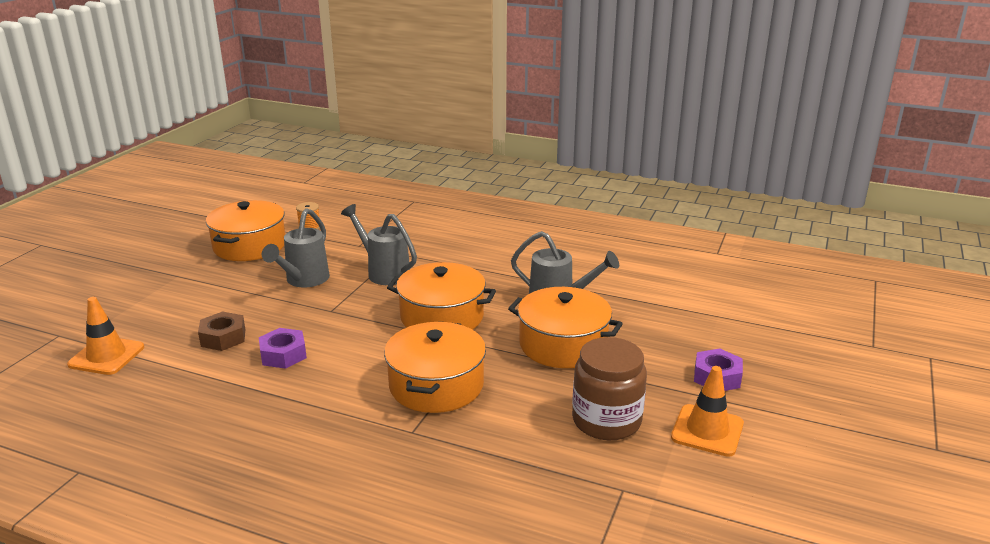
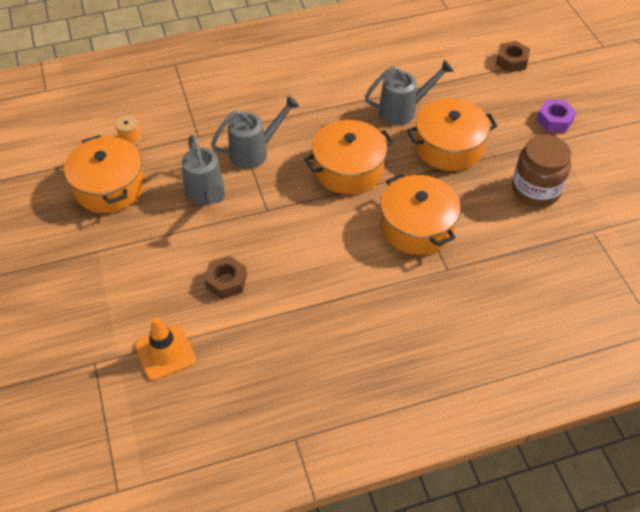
camera: 40 degrees left, 25 degrees up
purple nut [259,328,307,369] -> none
grey watering can [341,204,417,285] -> grey watering can turned 150 degrees clockwise [211,95,300,169]
orange traffic cone [671,366,744,457] -> none
none -> brown nut [496,41,530,73]

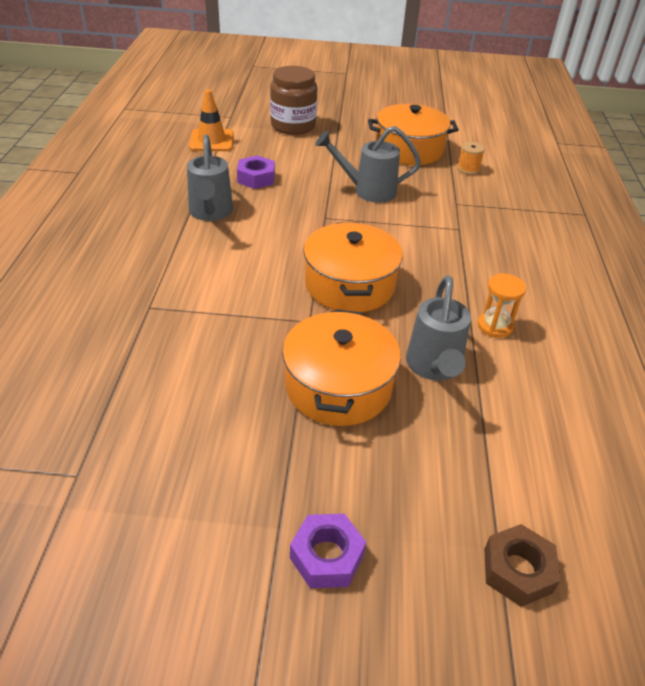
camera: 110 degrees right, 10 degrees down
brown nut [204,256,247,299] -> purple nut [237,155,275,189]
grey watering can [211,95,300,169] -> grey watering can moved to [187,134,233,221]
orange pot [380,173,461,255] -> none
brown jar [512,135,571,207] -> brown jar moved to [270,66,317,135]
none -> orange hourglass [478,273,526,338]

